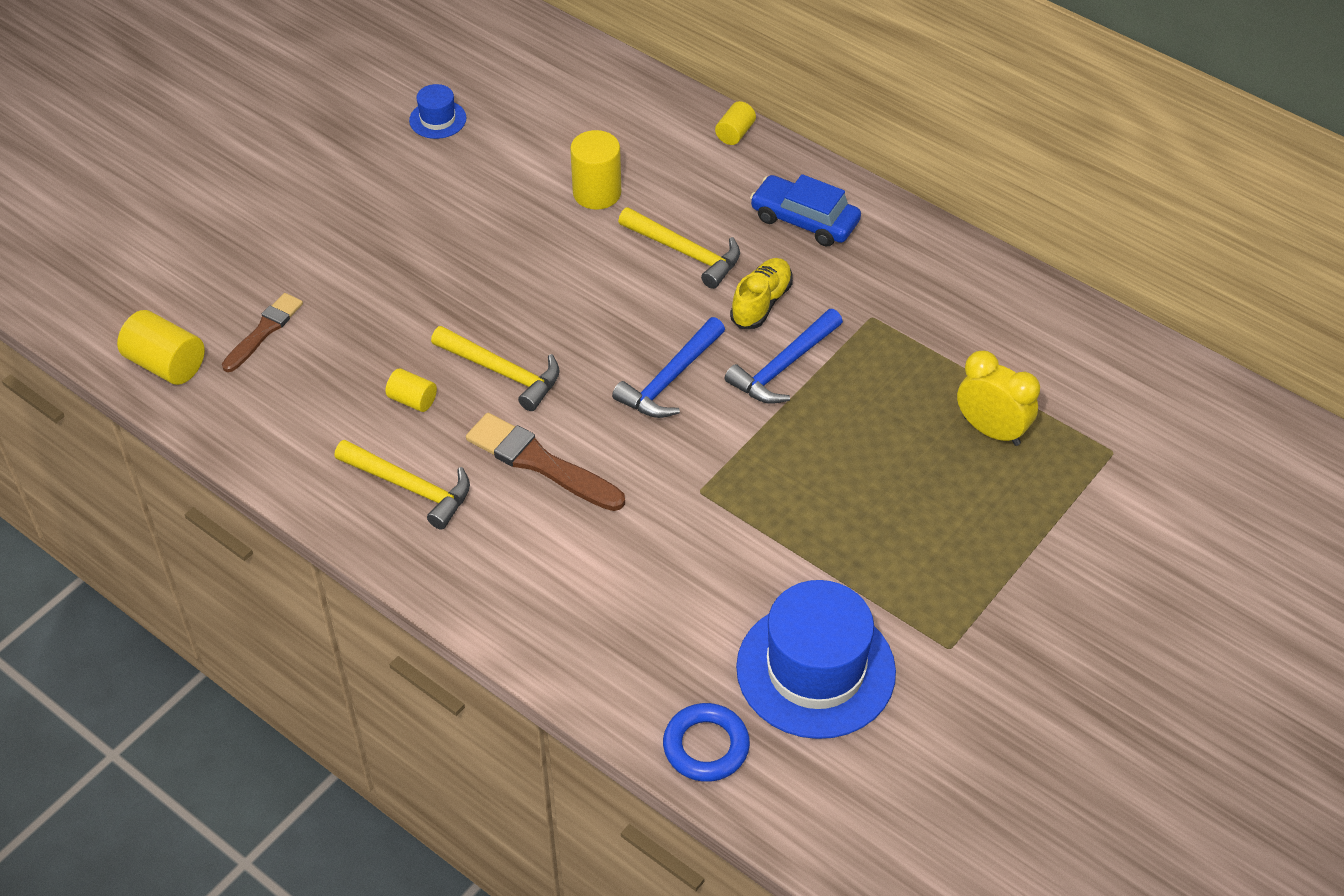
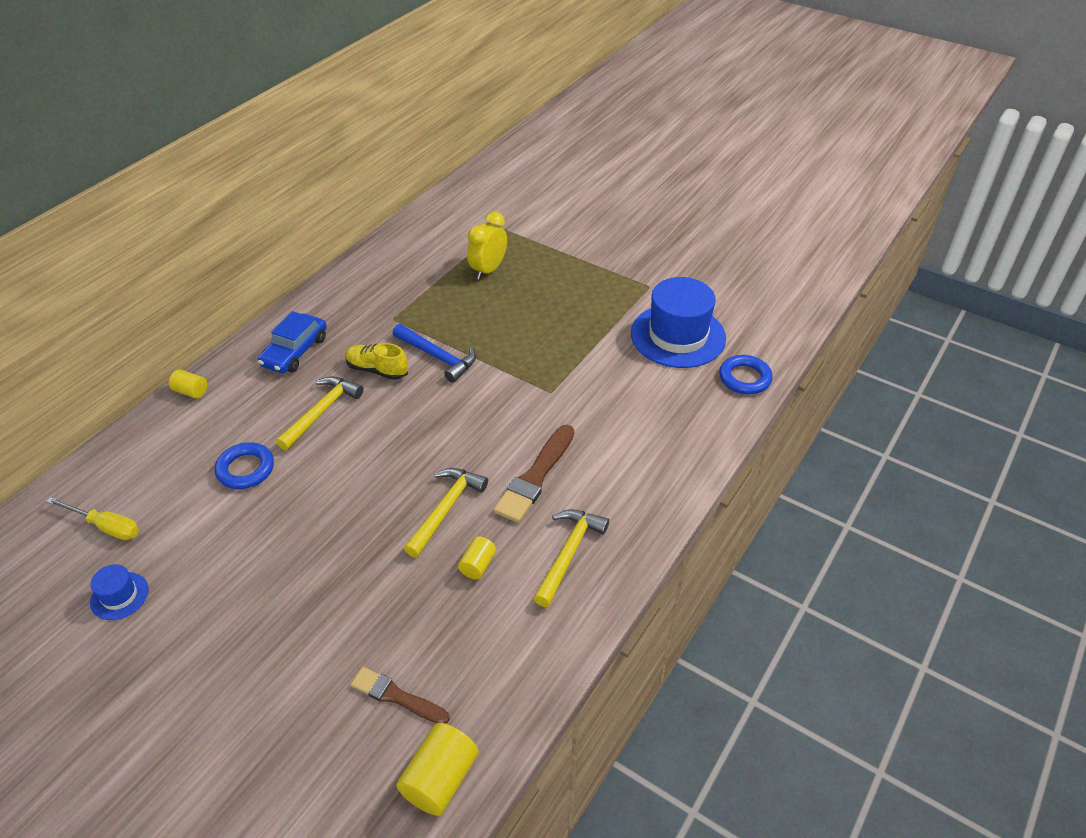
camera: 95 degrees left, 5 degrees down
yellow cylinder [570,130,621,210] -> blue ring [215,442,274,489]
blue hammer [612,317,725,418] -> none
none -> yellow screwdriver [46,497,139,540]

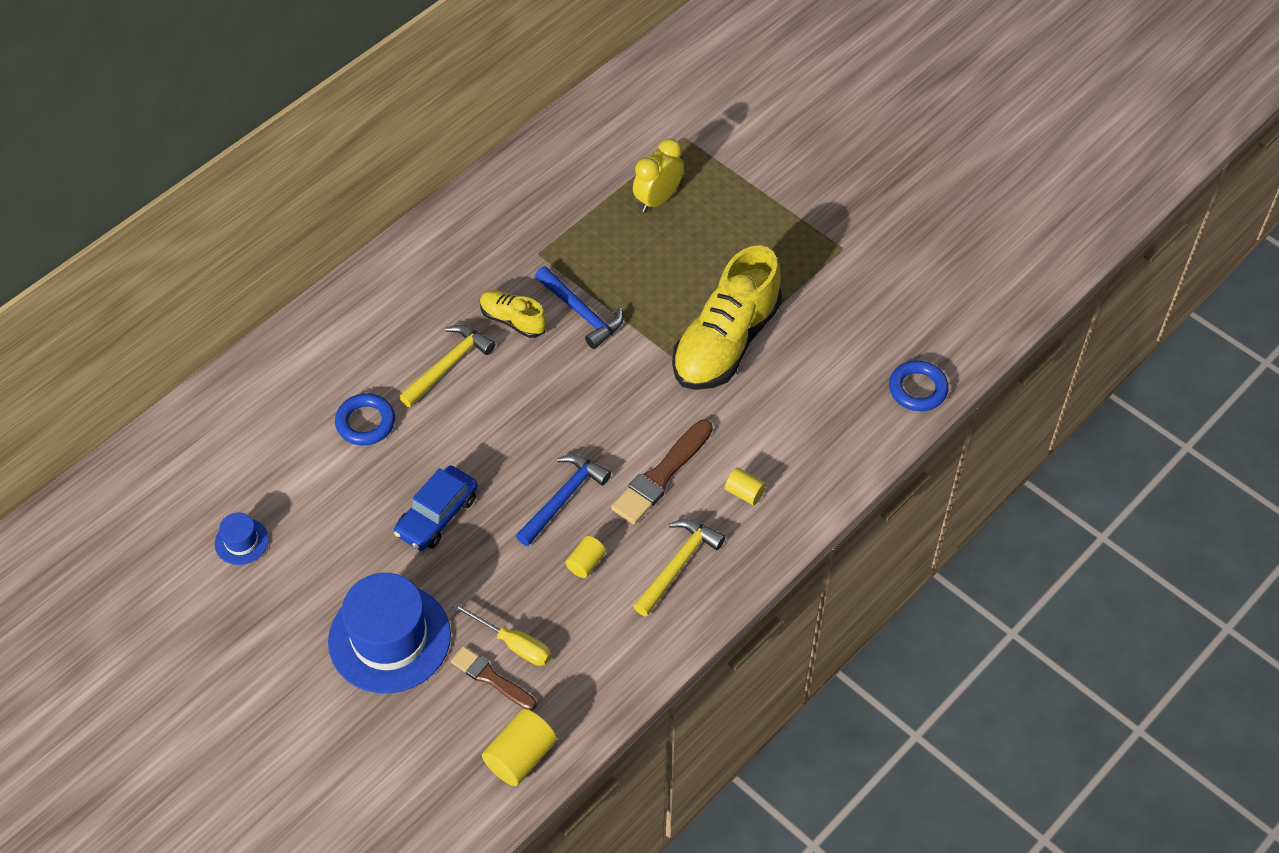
camera: 10 degrees right, 10 degrees up
yellow screwdriver [46,497,139,540] -> yellow screwdriver moved to [452,602,551,666]
yellow cylinder [169,369,207,399] -> yellow cylinder moved to [725,467,766,505]
blue car [258,311,327,373] -> blue car moved to [394,466,478,551]
yellow hammer [404,468,488,558] -> blue hammer [516,454,611,546]
blue hat [631,277,726,368] -> blue hat moved to [328,573,451,694]
none -> yellow shoe [672,245,782,390]

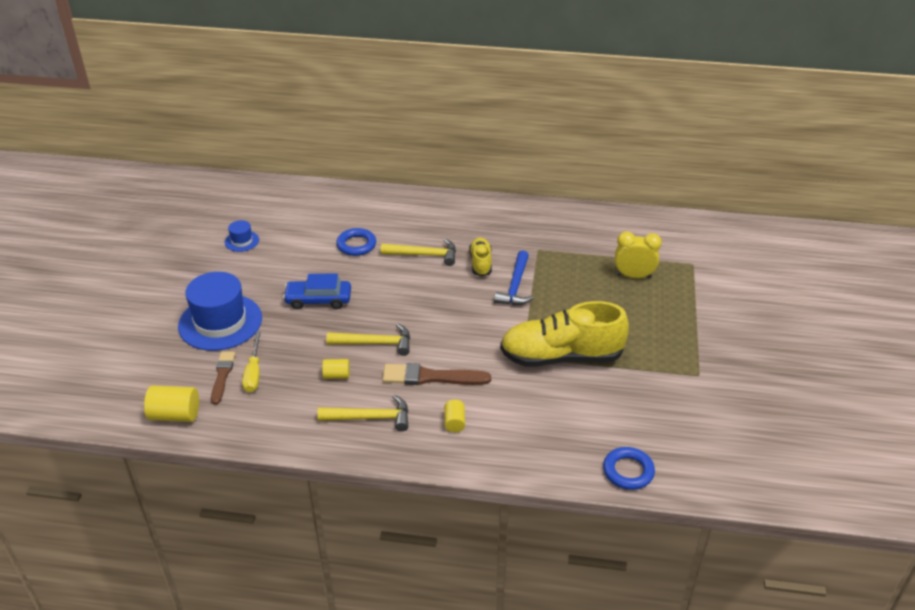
camera: 55 degrees right, 15 degrees down
blue hammer [516,454,611,546] -> yellow hammer [326,324,410,356]

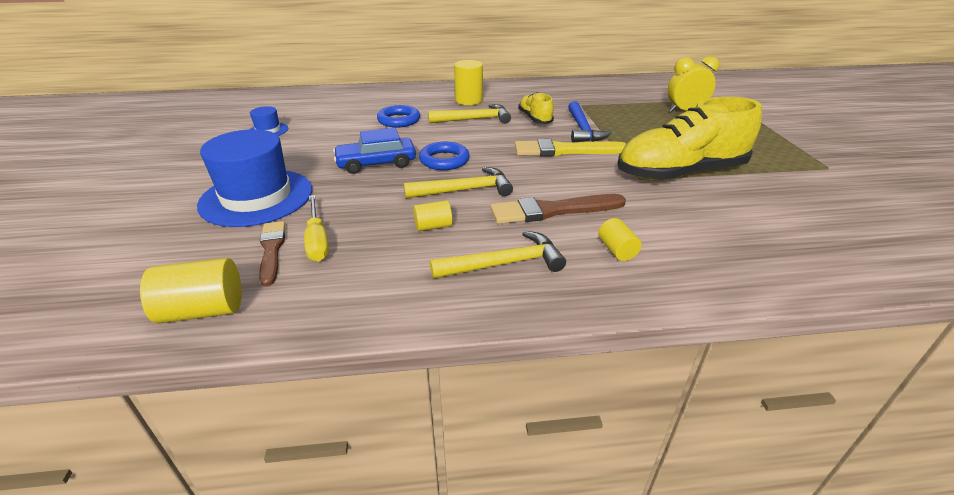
camera: 15 degrees left, 5 degrees down
blue ring [603,447,655,490] -> blue ring moved to [419,142,470,170]
none -> yellow cylinder [454,60,483,105]
none -> yellow brush [515,139,626,156]

